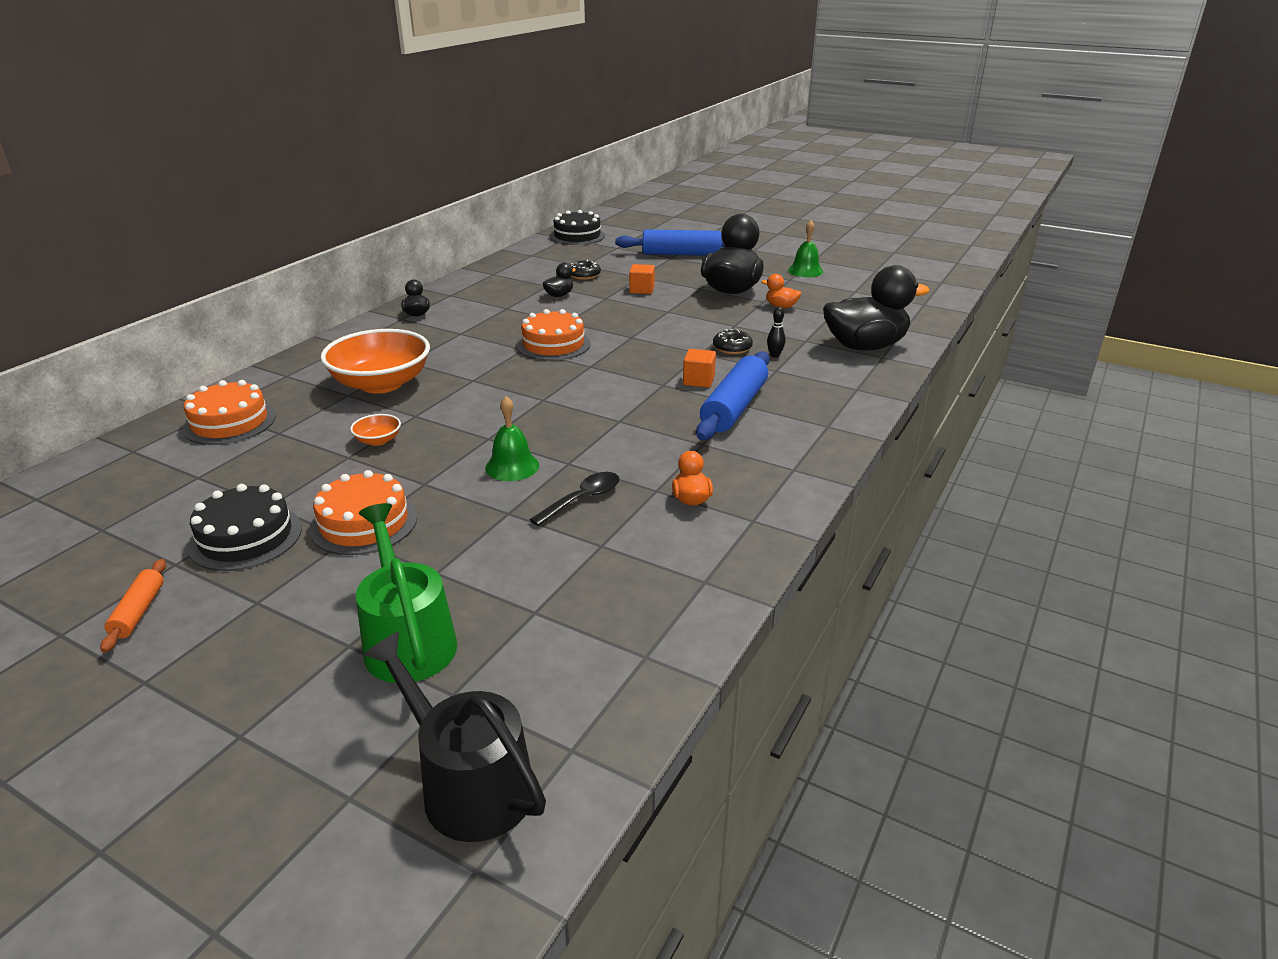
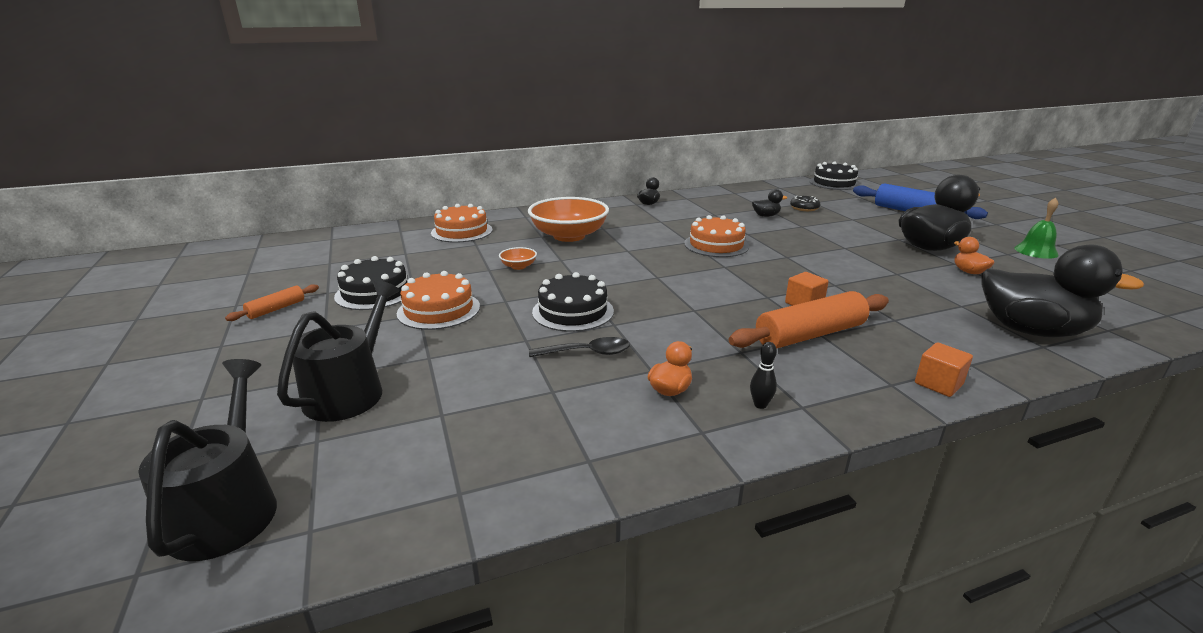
camera: 40 degrees right, 5 degrees down
green watering can [356,503,457,683] -> black watering can [277,280,399,422]
green bell [485,396,539,481] -> black cake [532,272,614,332]
orange cube [629,264,655,294] -> orange cube moved to [915,342,973,397]
blue rolling pin [696,351,770,440] -> orange rolling pin [729,291,889,349]
black donut [713,329,753,354] -> none
black bowling pin [767,307,786,358] -> black bowling pin moved to [750,342,777,409]

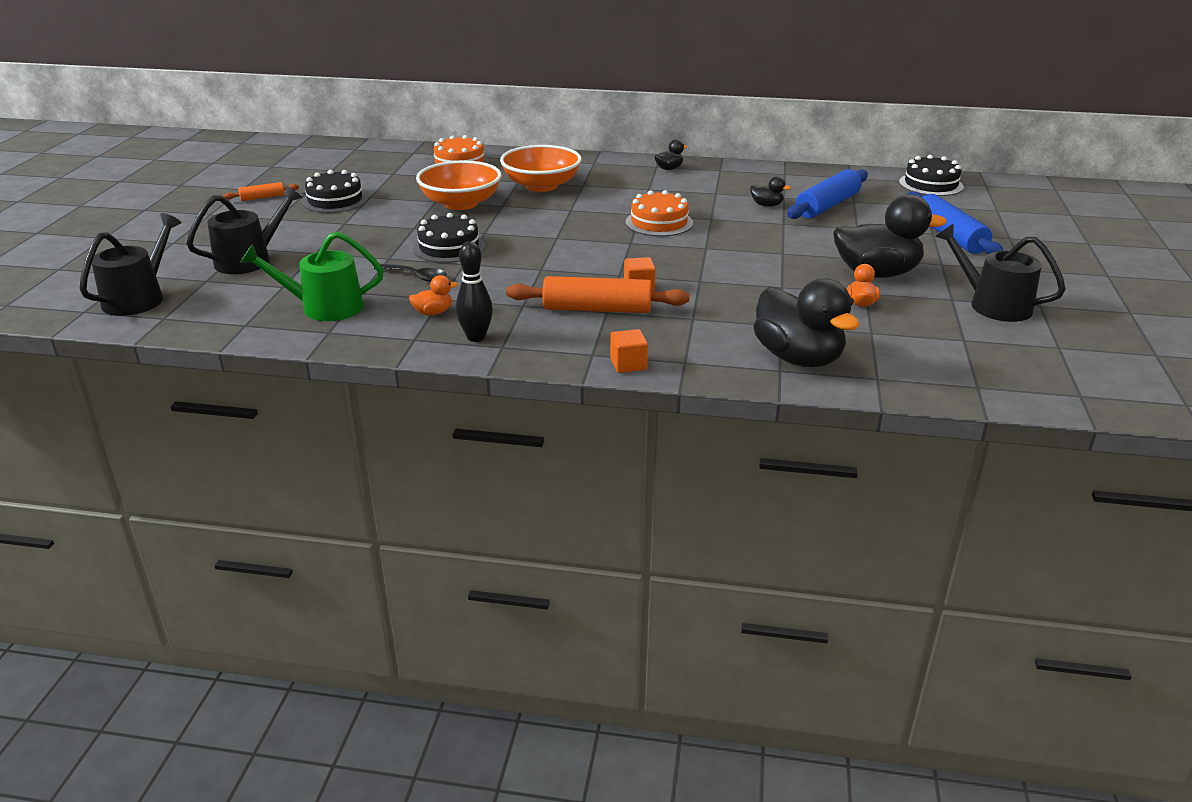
camera: 30 degrees right, 5 degrees up
orange cake [397,271,480,330] -> none
orange bowl [499,247,537,270] -> orange bowl [416,160,501,210], size x2.39
black bowling pin [750,342,777,409] -> black bowling pin [456,241,493,342], size x1.79
black donut [790,196,820,211] -> blue rolling pin [787,169,868,219]
green bell [1014,198,1059,259] -> black watering can [935,224,1066,322]
none -> green watering can [240,231,384,321]

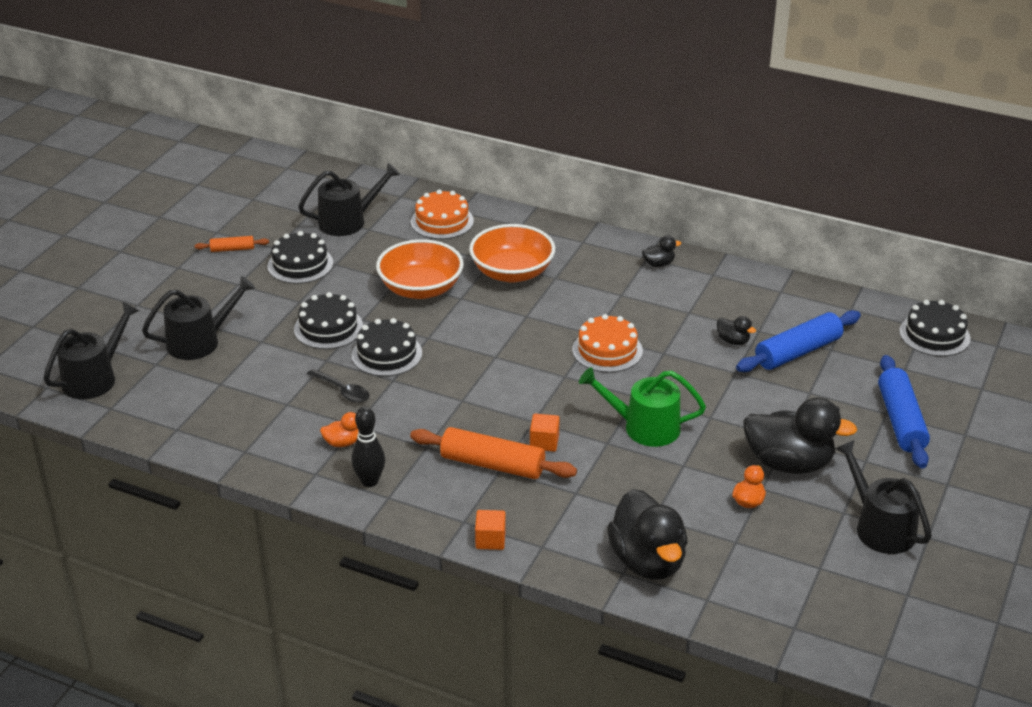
camera: 15 degrees right, 5 degrees up
green watering can [240,231,384,321] -> green watering can moved to [579,367,706,447]
none -> black cake [294,292,363,349]
none -> black watering can [298,163,400,236]

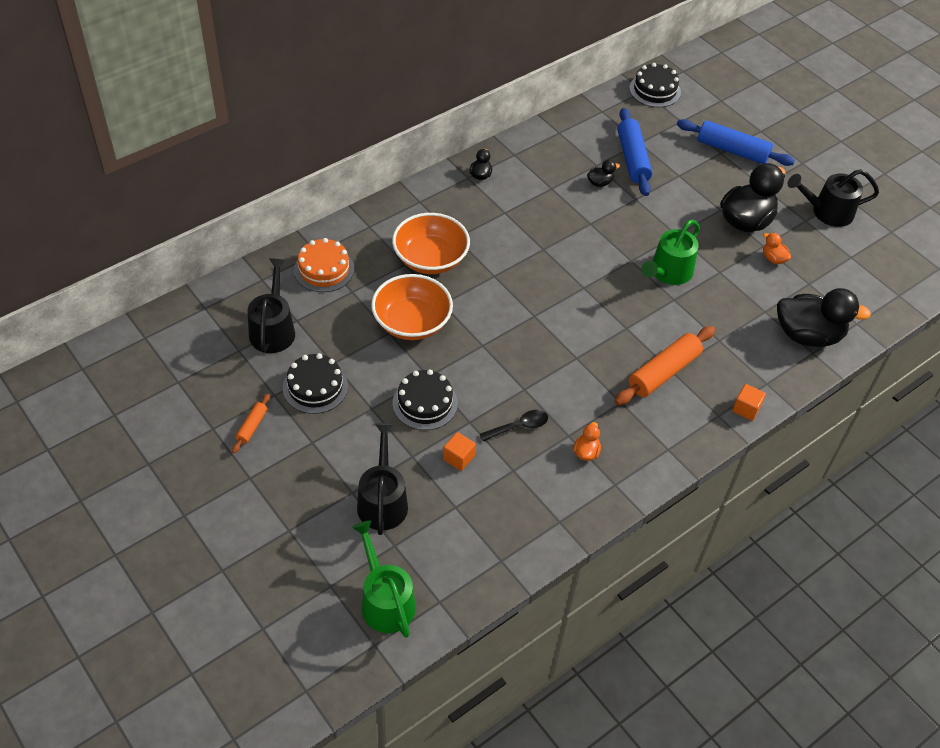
camera: 65 degrees left, 15 degrees up
black watering can [43,302,140,399] -> green watering can [352,520,416,638]
black bowling pin [351,407,385,487] -> none
black cake [352,318,422,376] -> none
orange cube [530,414,560,452] -> orange cube moved to [443,432,476,471]
orange cake [572,314,643,372] -> none

